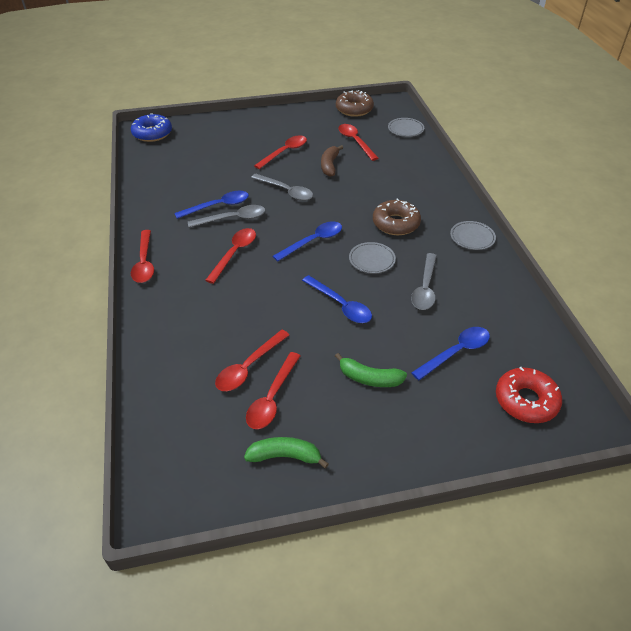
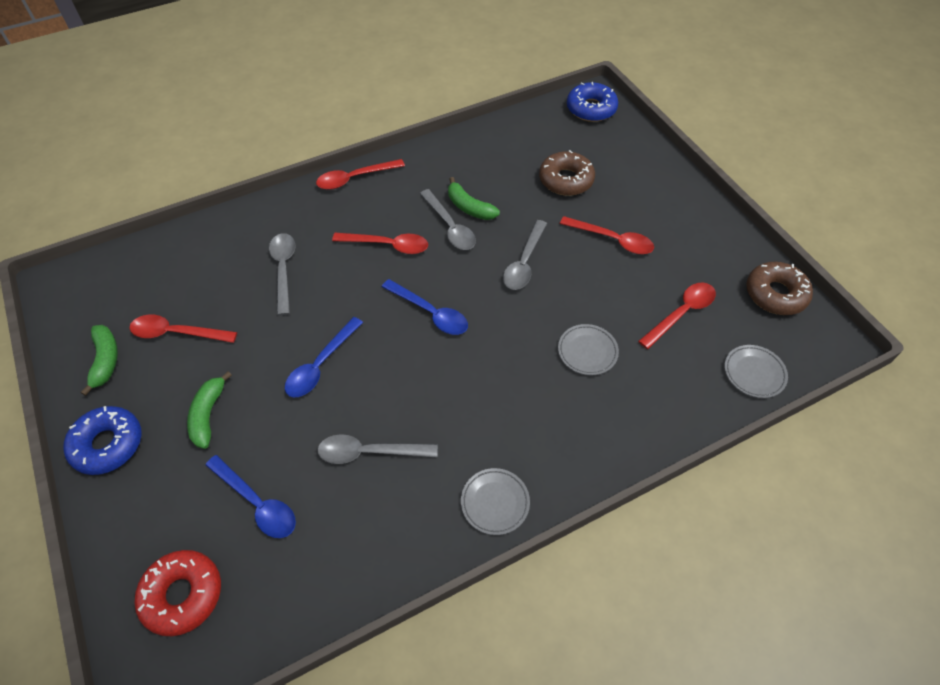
camera: 75 degrees right, 10 degrees up
blue spoon [174,191,249,219] -> green banana [448,177,500,220]
red spoon [215,330,289,391] -> none
brown banana [321,145,343,177] -> none
grey plate [349,242,396,274] -> grey plate moved to [558,324,619,375]
brown donut [373,198,421,235] -> brown donut moved to [539,150,595,196]
none -> blue donut [63,406,142,475]
none -> grey spoon [269,233,296,315]

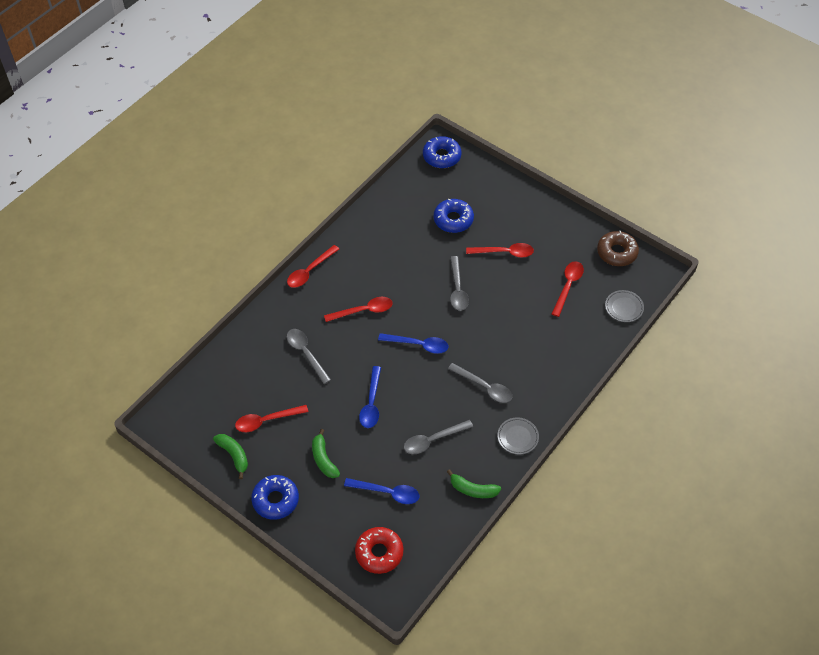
camera: 25 degrees left, 0 degrees up
grey spoon [420,189,476,250] -> grey spoon moved to [448,363,512,403]
green banana [448,177,500,220] -> green banana moved to [447,469,501,498]
brown donut [539,150,595,196] -> blue donut [434,199,474,233]
grey plate [558,324,619,375] -> none

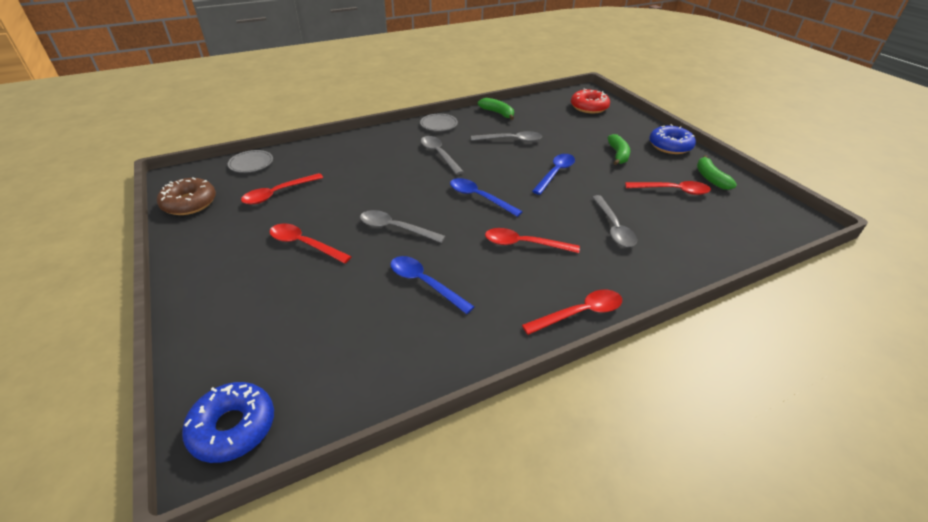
camera: 155 degrees left, 15 degrees down
blue spoon [344,478,419,504] -> blue spoon moved to [390,256,474,314]
blue donut [434,199,474,233] -> none
grey spoon [450,256,469,311] -> grey spoon turned 90 degrees counterclockwise [360,210,446,243]

